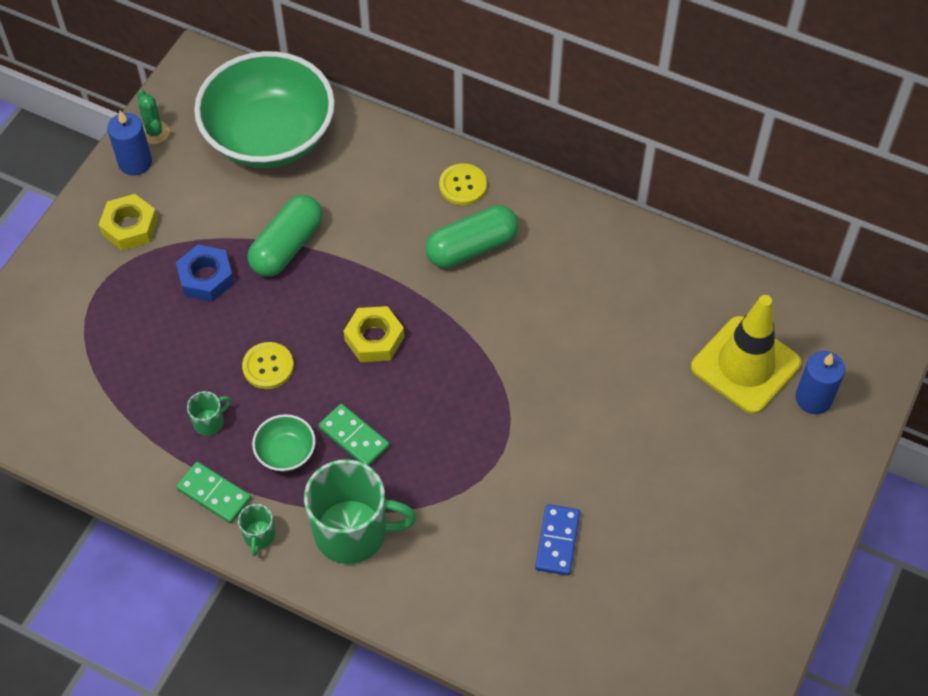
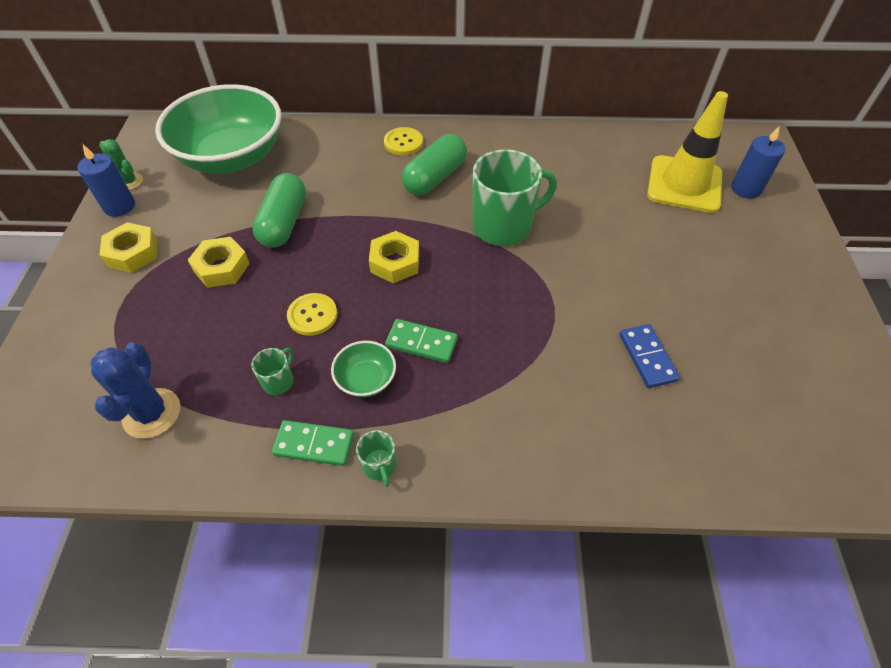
camera: 25 degrees left, 5 degrees down
blue nut [176,245,234,302] -> yellow nut [188,237,250,288]
green mug [304,459,417,564] -> green mug moved to [472,149,557,246]
none -> blue cactus [90,342,181,439]

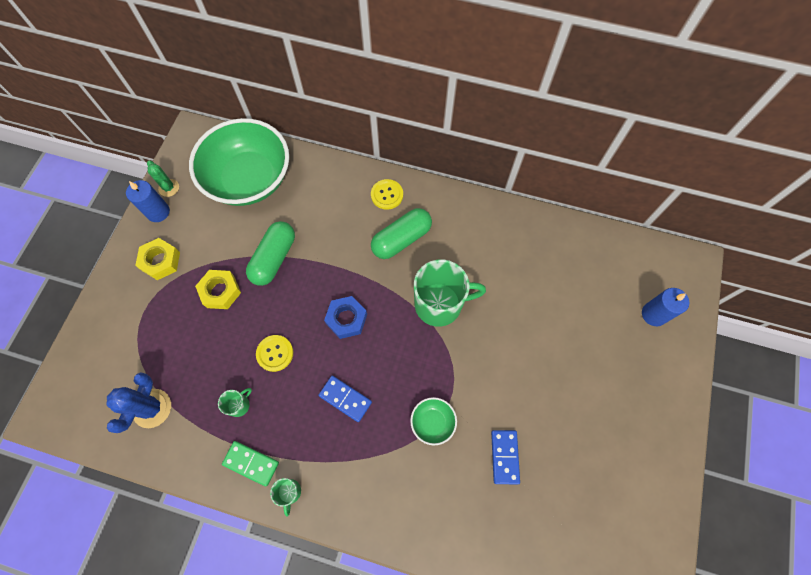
camera: 15 degrees right, 15 degrees up
green bowl [331,341,396,397] -> green bowl moved to [410,397,457,445]
yellow nut [369,231,419,283] -> blue nut [324,296,367,339]
green domino [385,319,458,363] -> blue domino [318,376,372,422]
yellow traffic cone [647,91,728,213] -> none

